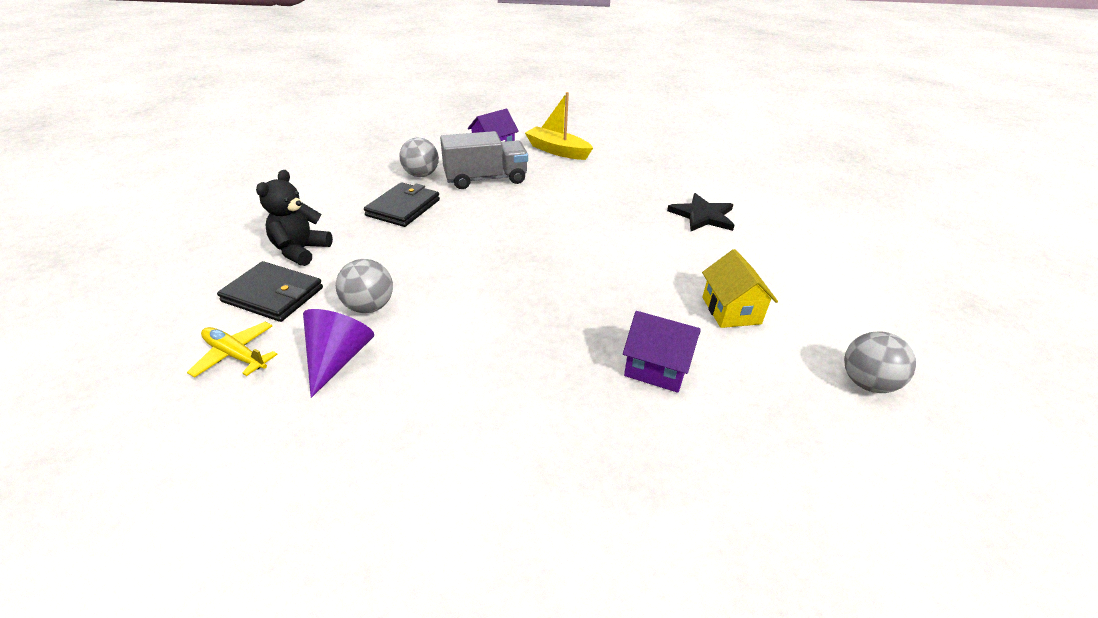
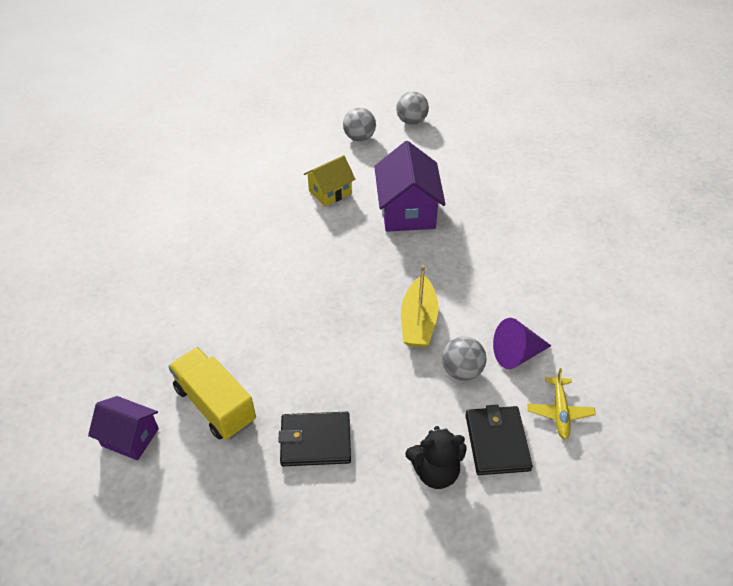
camera: 115 degrees left, 10 degrees up
grey ball [400,138,439,177] -> grey ball moved to [396,91,429,125]
grey truck [440,131,528,189] -> yellow truck [168,347,256,440]
yellow boat [525,92,593,160] -> yellow boat moved to [401,265,439,347]
purple house [623,311,701,393] -> purple house [374,141,446,232], size x1.64
black star [667,193,735,231] -> none

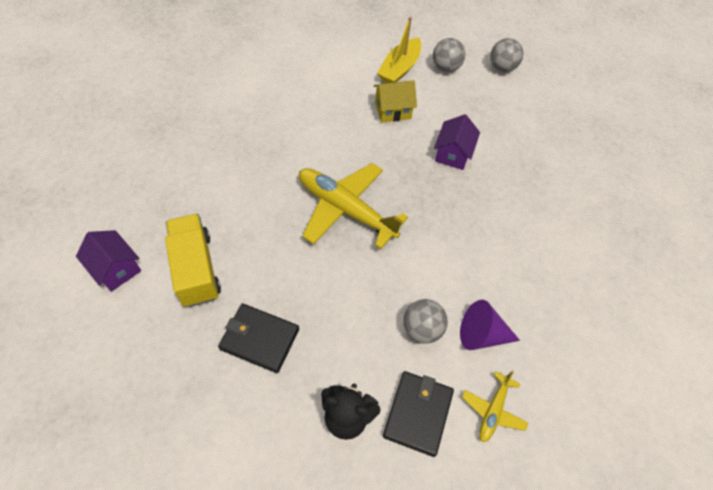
camera: 20 degrees right, 10 degrees up
purple house [374,141,446,232] -> purple house [434,114,480,170], size x0.61
yellow boat [401,265,439,347] -> yellow boat moved to [377,16,421,83]
none -> yellow plane [299,163,408,249]

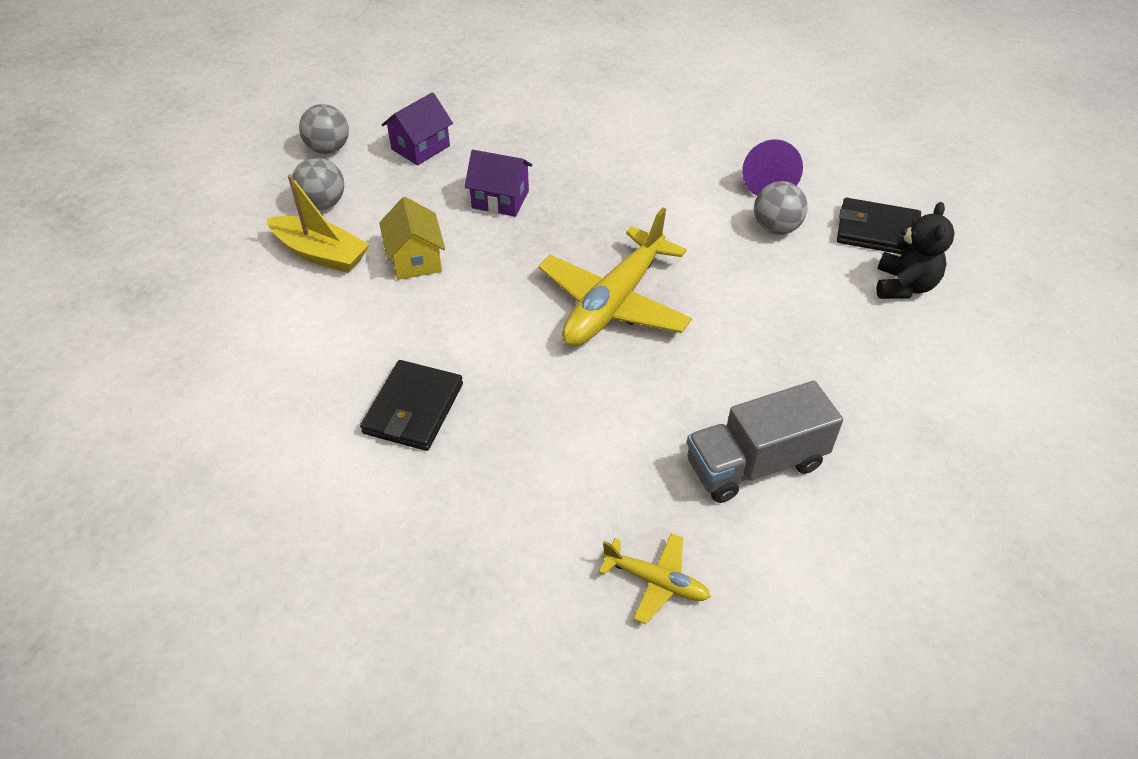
camera: 90 degrees left, 10 degrees down
purple house [76,230,141,292] -> purple house moved to [382,92,453,165]
yellow truck [165,214,221,307] -> grey truck [687,381,843,503]
black wallet [218,303,299,373] -> black wallet moved to [360,360,463,451]
yellow plane [462,371,528,442] -> yellow plane moved to [599,533,711,624]

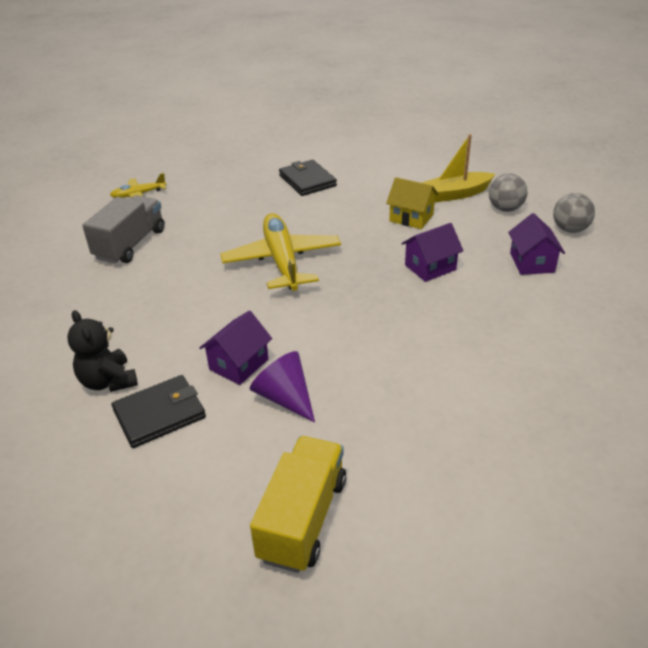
camera: 135 degrees right, 10 degrees down
grey ball [754,181,808,235] -> purple house [199,310,272,385]
none -> yellow truck [250,436,346,573]

